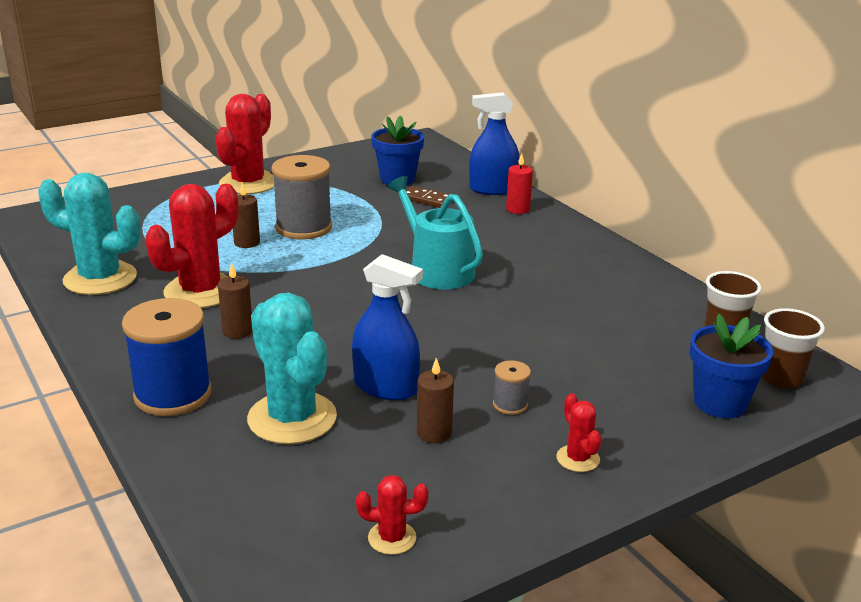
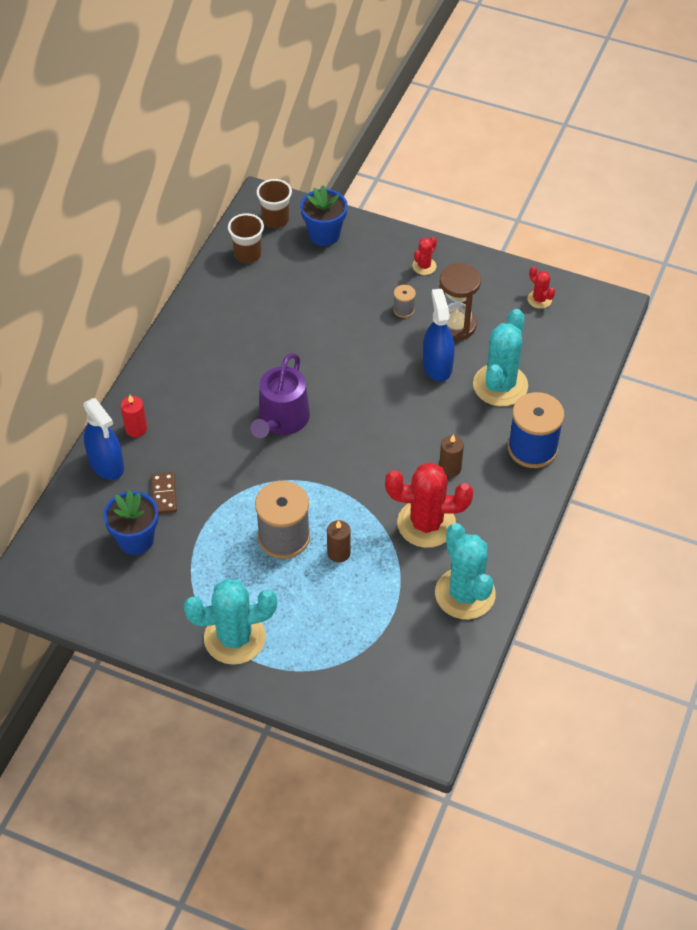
camera: 125 degrees left, 25 degrees up
red cactus [215,94,274,194] -> turquoise cactus [183,579,277,665]
turquoise watering can [387,176,483,289] -> purple watering can [251,353,310,438]
brown candle [417,358,454,443] -> brown hourglass [439,263,481,340]

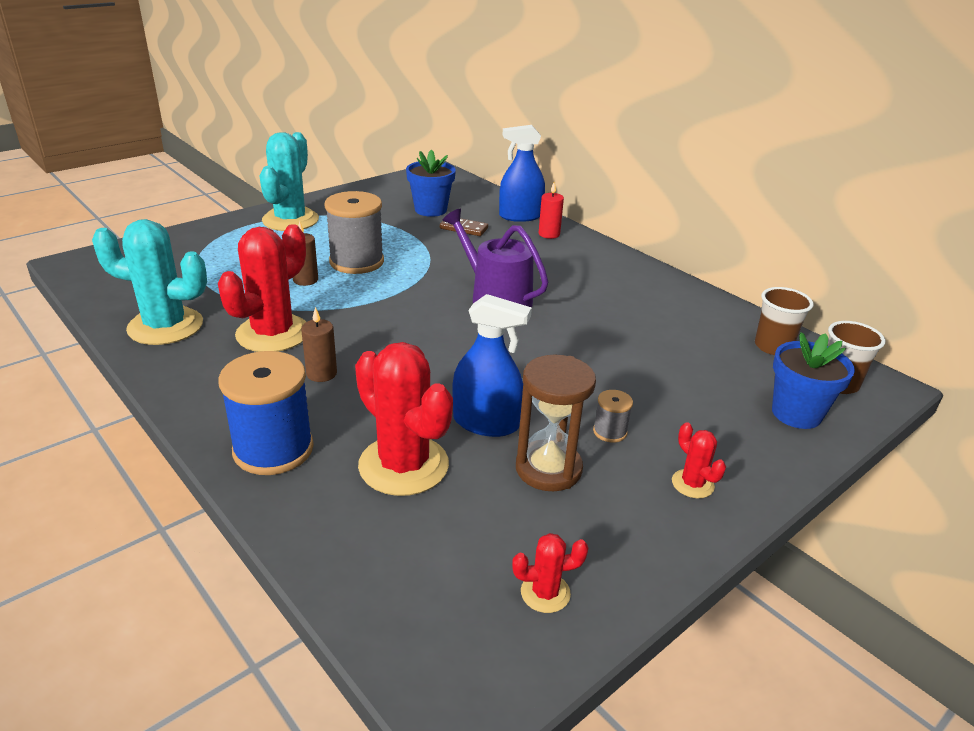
camera: 115 degrees right, 20 degrees down
turquoise cactus [473,309,528,406] -> red cactus [355,342,453,496]

